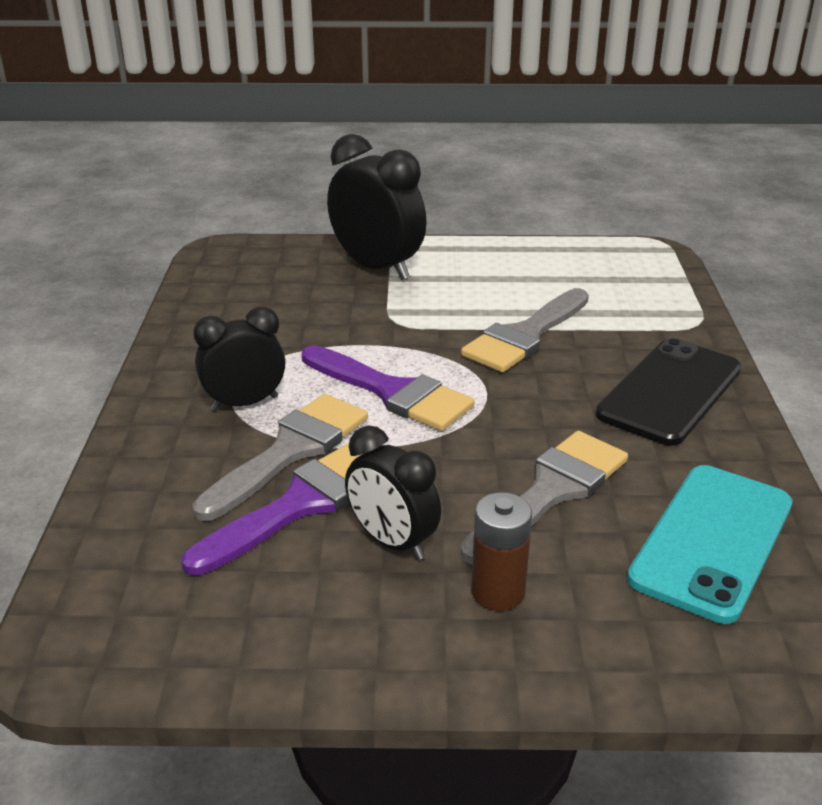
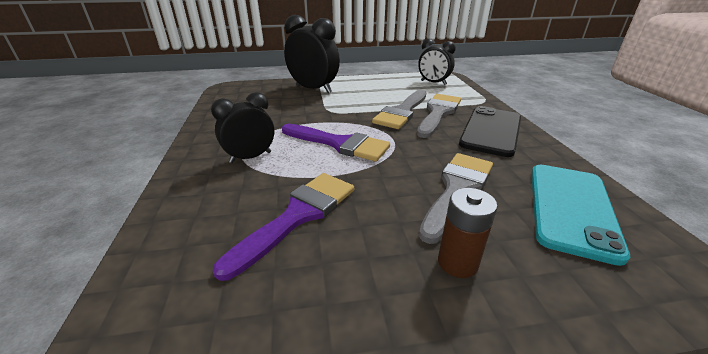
camera: 10 degrees left, 0 degrees up
grey brush [193,394,368,521] -> grey brush moved to [417,94,461,138]
black clock [345,426,441,560] -> black clock moved to [418,39,456,85]

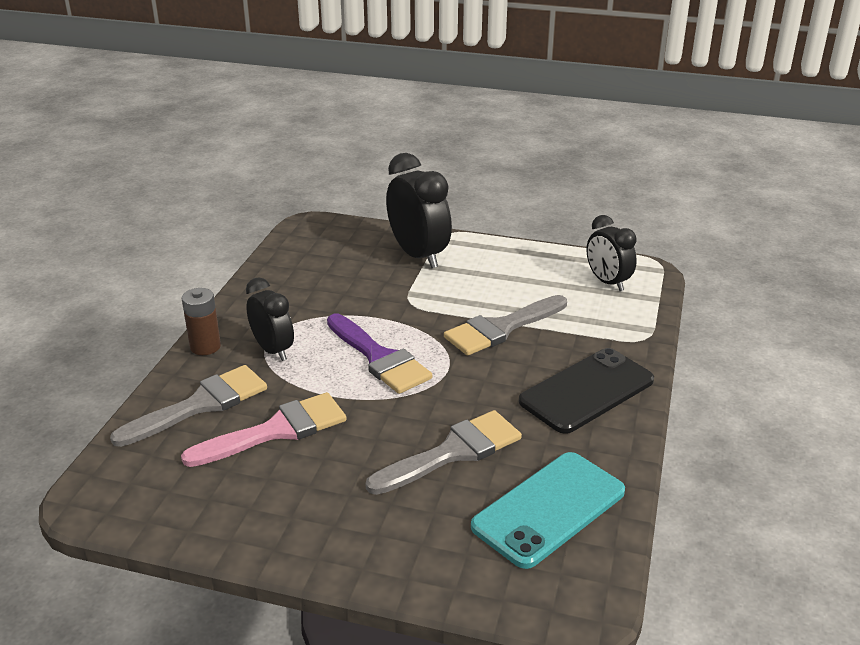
camera: 25 degrees right, 0 degrees up
black clock [211,92,274,163] -> black clock turned 60 degrees clockwise [246,277,294,361]
purple brush [213,173,354,281] -> pink brush [181,392,346,467]
grey brush [417,94,461,138] -> grey brush moved to [110,365,267,447]
brown battery [438,188,498,278] -> brown battery moved to [182,288,221,355]

